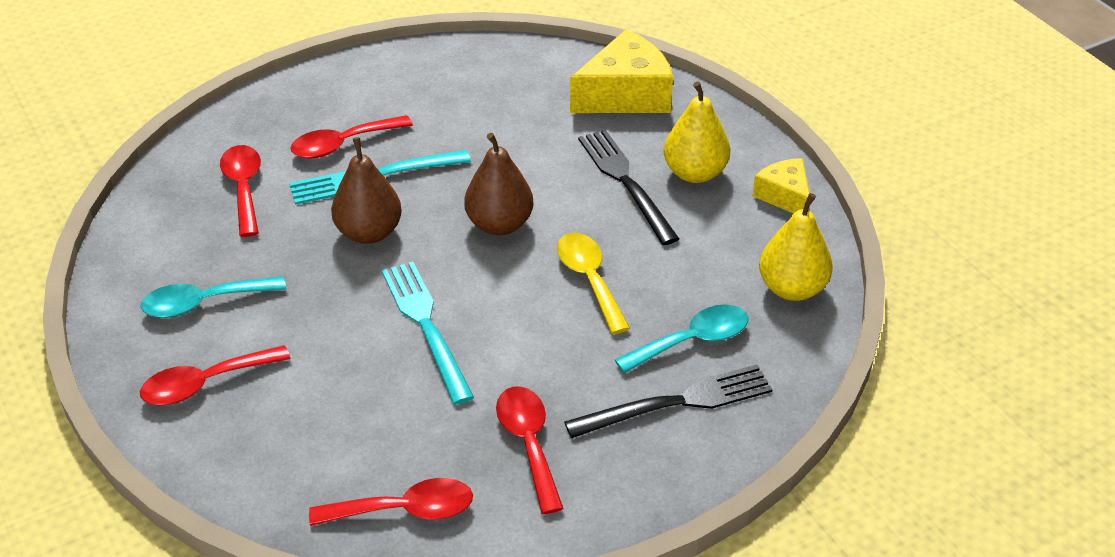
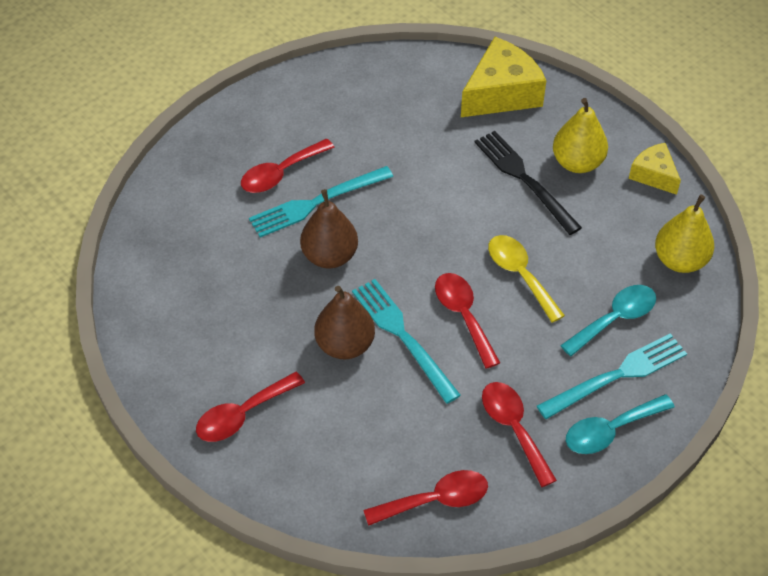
camera: 10 degrees left, 10 degrees up
turquoise spoon [141,276,286,318] -> turquoise spoon moved to [566,394,675,454]
red spoon [220,145,261,237] -> red spoon moved to [435,273,500,369]
brown pear [464,133,534,235] -> brown pear moved to [314,286,375,359]
black fork [564,365,773,438] -> turquoise fork [537,333,687,419]

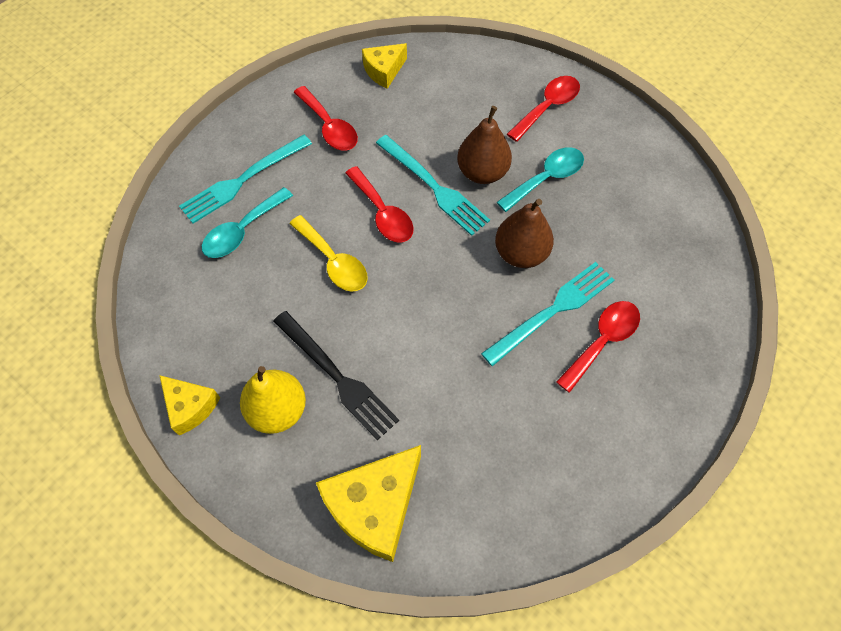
camera: 170 degrees right, 10 degrees up
red spoon [363,470,488,526] -> yellow cheese [362,43,407,89]
turquoise spoon [566,394,675,454] -> turquoise spoon moved to [497,147,584,212]
yellow pear [655,194,714,273] -> none

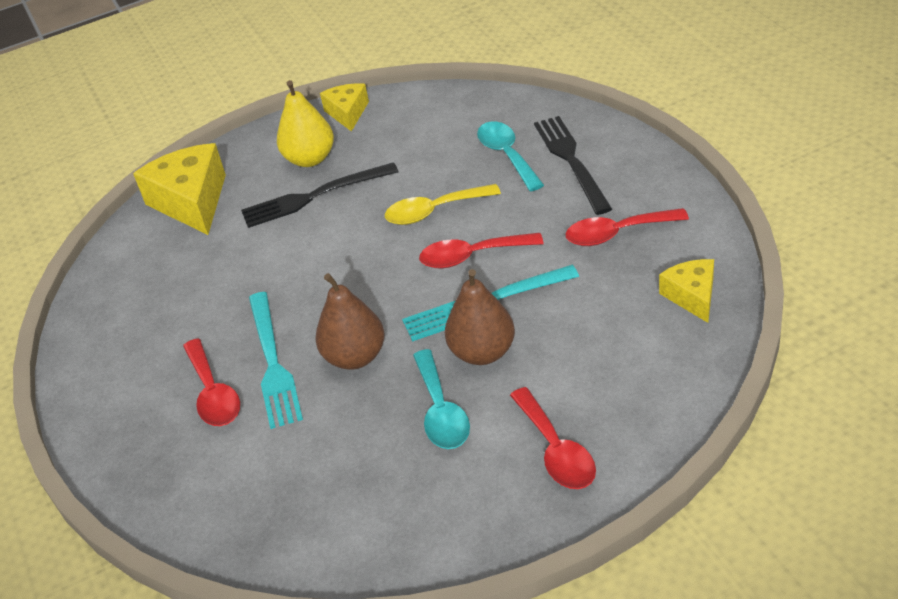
camera: 120 degrees right, 20 degrees down
yellow cheese [159,375,220,435] -> yellow cheese turned 105 degrees clockwise [320,83,369,131]
turquoise fork [179,135,312,224] -> black fork [534,116,612,215]

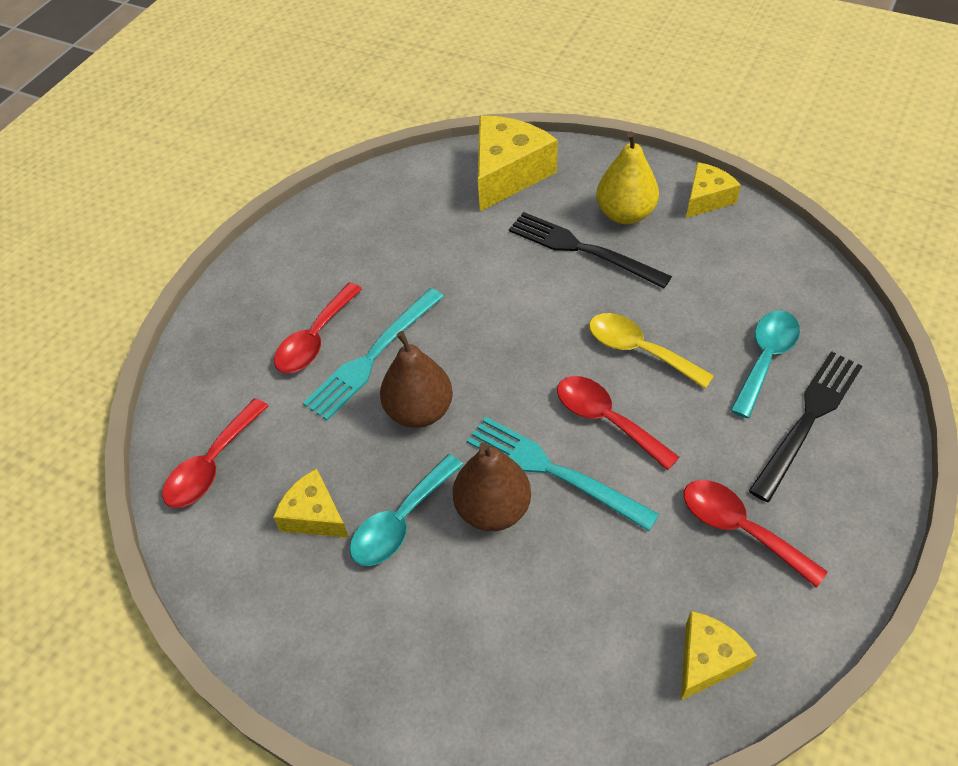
camera: 50 degrees right, 10 degrees up
red spoon [510,387,596,489] -> red spoon moved to [162,398,268,508]
none -> yellow cheese [273,469,349,538]

